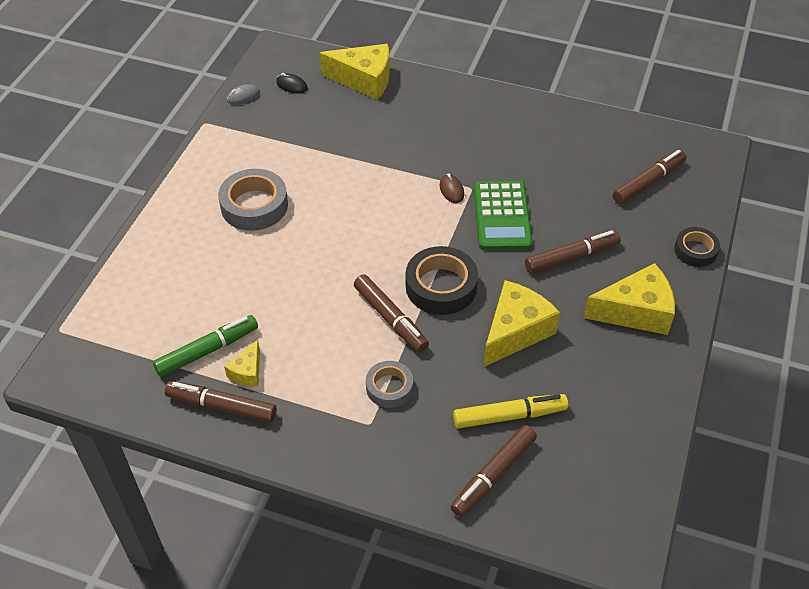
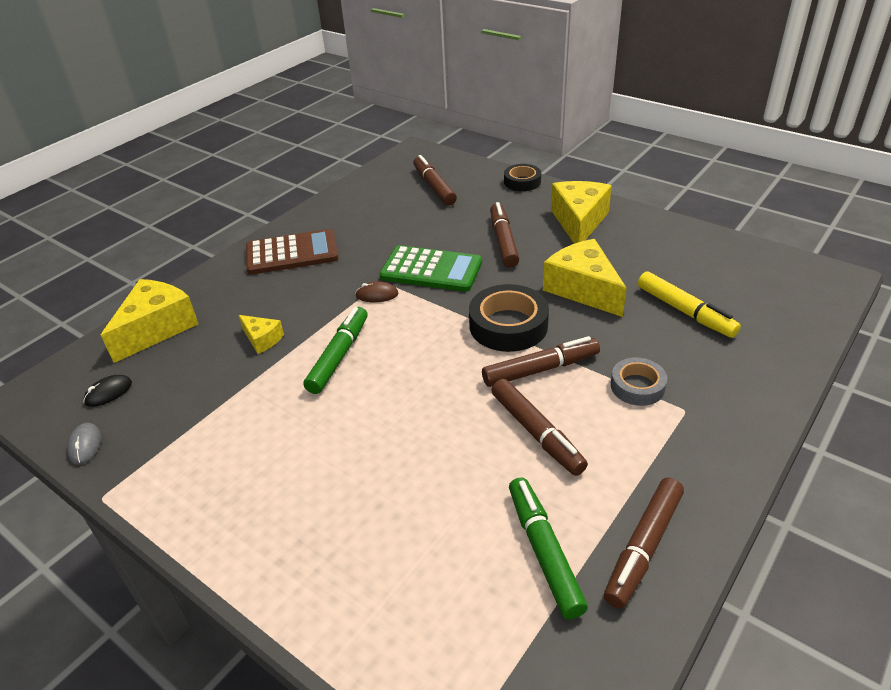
camera: 70 degrees left, 10 degrees down
grey tape [218,169,288,231] -> none
yellow cheese [224,340,260,387] -> yellow cheese moved to [239,315,284,354]
brown marker [451,425,537,517] -> brown marker moved to [491,379,588,476]
yellow marker [453,394,568,428] -> yellow marker turned 135 degrees clockwise [638,271,741,338]
none -> brown calculator [246,229,338,275]
none -> green marker [303,307,368,394]

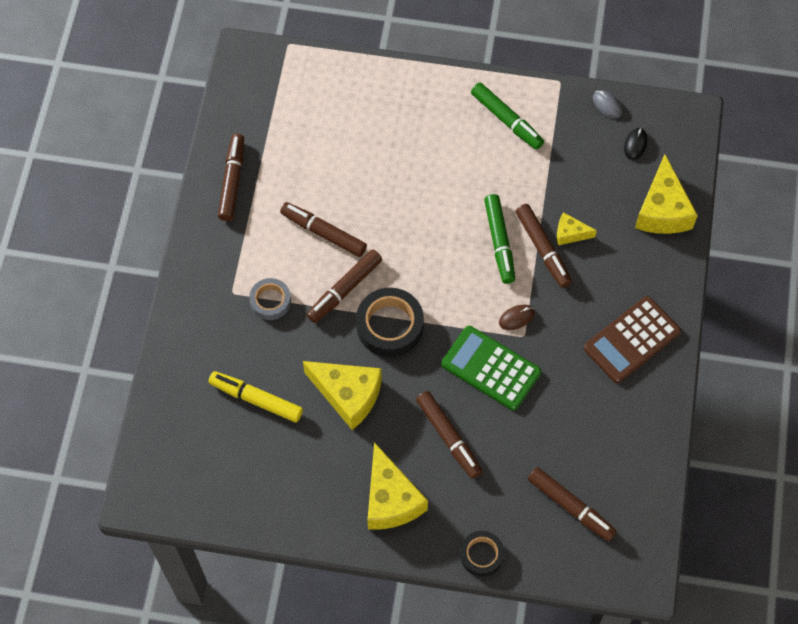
camera: 150 degrees right, 25 degrees up
green calculator [379,245,482,292] -> green calculator turned 45 degrees clockwise [441,326,541,410]
green marker [509,477,588,619] -> green marker moved to [471,82,544,150]
none -> brown marker [516,204,572,288]

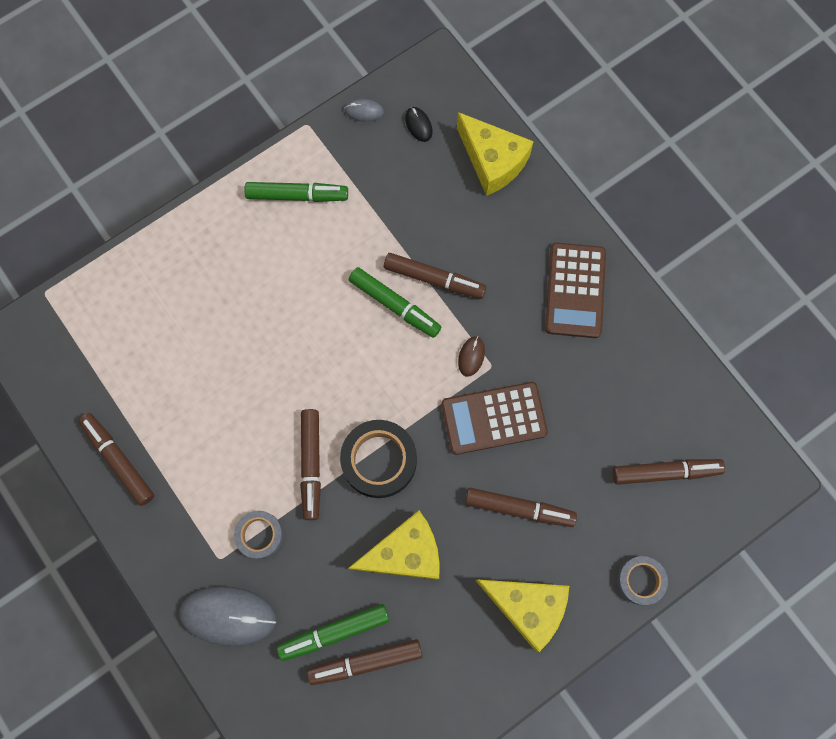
camera: 45 degrees left, 10 degrees up
yellow marker [209,371,303,423] -> green marker [277,604,390,661]
brown marker [280,202,367,257] -> brown marker moved to [307,639,423,685]
green calculator [441,326,541,410] -> brown calculator [441,382,548,455]
black tape [460,531,504,577] -> grey tape [617,556,668,605]
yellow cheese [557,212,597,245] -> none
none -> grey mouse [179,586,276,646]

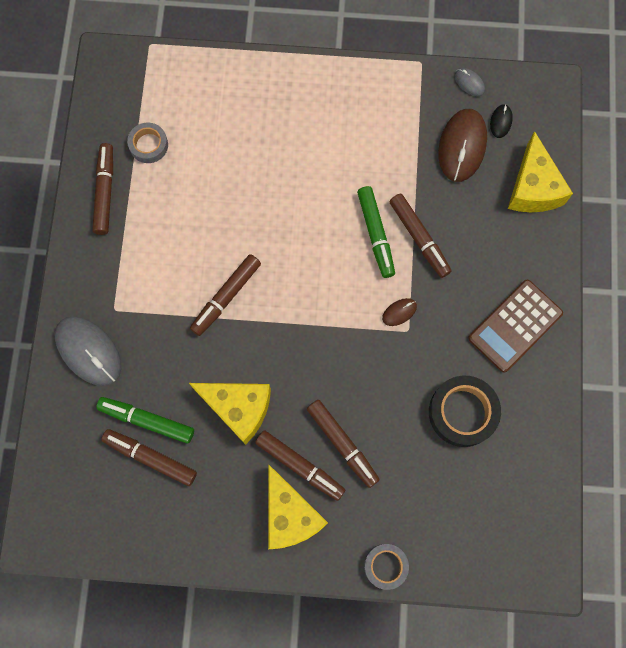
camera: 40 degrees right, 0 degrees up
grey tape [234,511,283,559] -> grey tape moved to [127,123,168,163]
green marker [244,182,348,202] -> none
black tape [340,420,417,498] -> black tape moved to [429,376,501,447]
brown calculator [441,382,548,455] -> none
brown marker [612,459,725,485] -> brown marker moved to [255,430,345,501]
none -> brown mouse [438,109,487,182]

